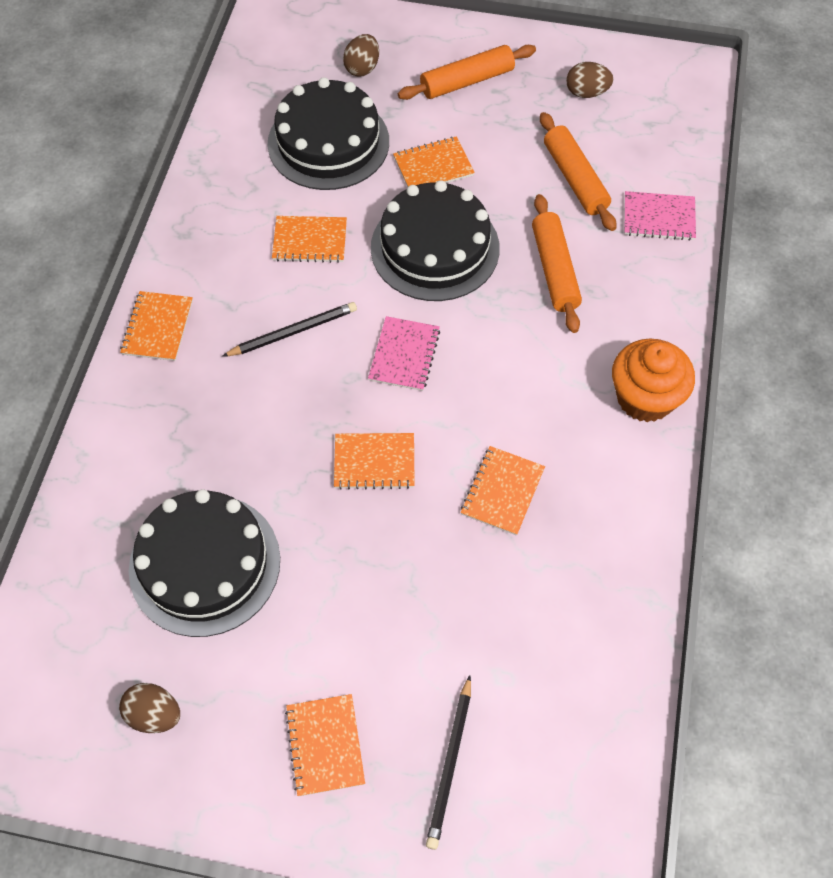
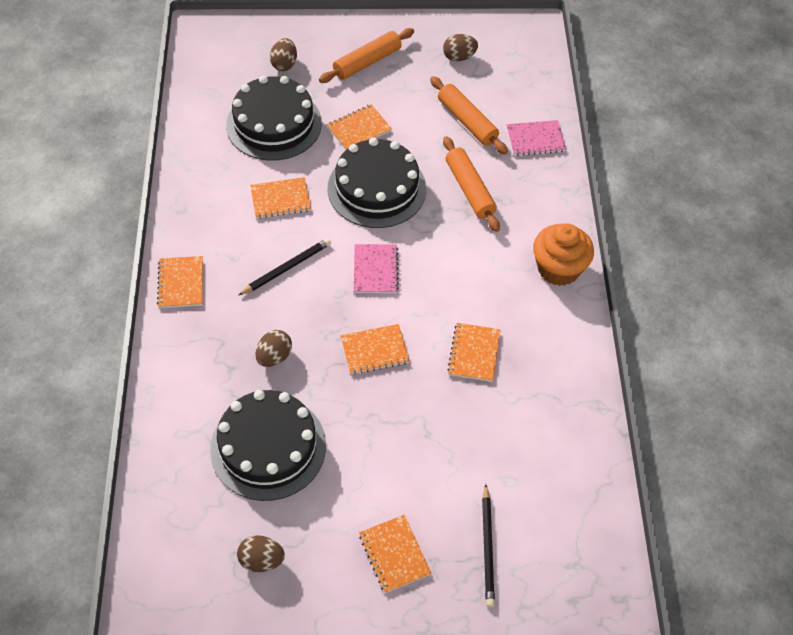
camera: 15 degrees left, 5 degrees down
none -> brown egg [256,330,292,367]

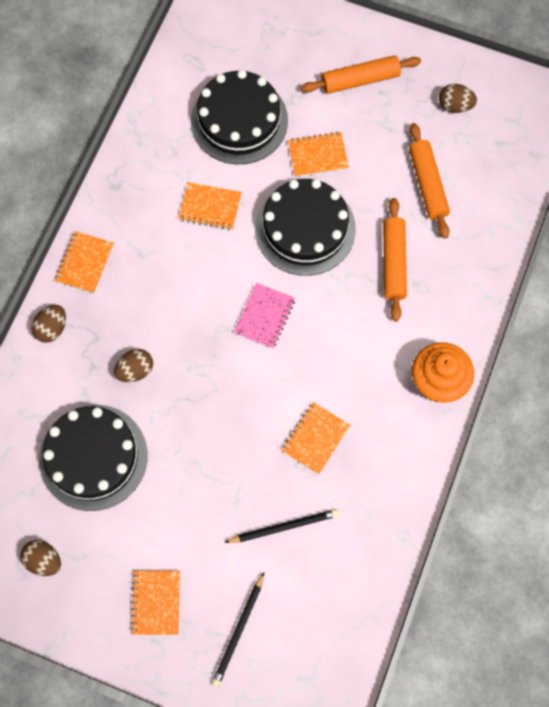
camera: 25 degrees right, 15 degrees up
black pencil [239,238,331,295] -> black pencil moved to [224,509,339,543]
brown egg [270,38,297,71] -> brown egg moved to [31,305,66,343]
orange notebook [341,324,409,374] -> none
pink notebook [507,120,566,156] -> none

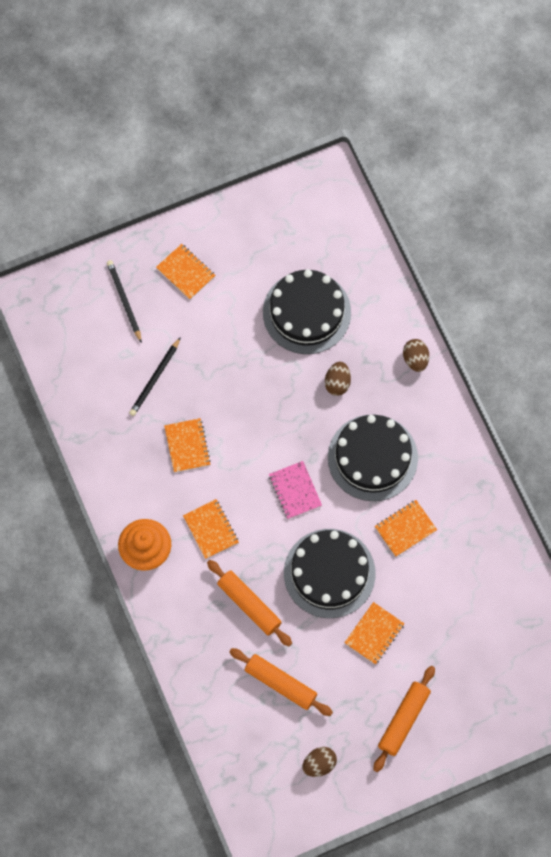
camera: 135 degrees right, 0 degrees up
brown egg [20,540,61,576] -> none
orange notebook [55,231,114,293] -> orange notebook moved to [183,499,239,559]
black cake [191,70,288,165] -> black cake moved to [328,415,418,501]

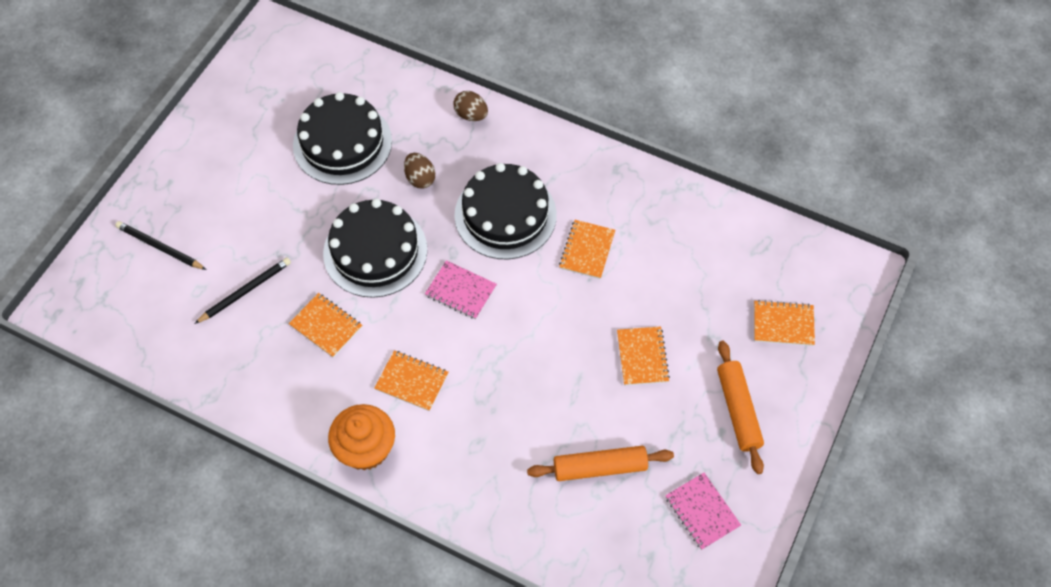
camera: 40 degrees left, 10 degrees down
black pencil [129,337,181,416] -> black pencil turned 120 degrees counterclockwise [195,258,291,324]
orange notebook [156,244,216,300] -> orange notebook moved to [754,300,815,346]
orange rolling pin [207,560,292,646] -> none
black cake [284,529,376,618] -> black cake moved to [323,199,427,298]
brown egg [302,747,337,777] -> pink notebook [665,473,741,550]

